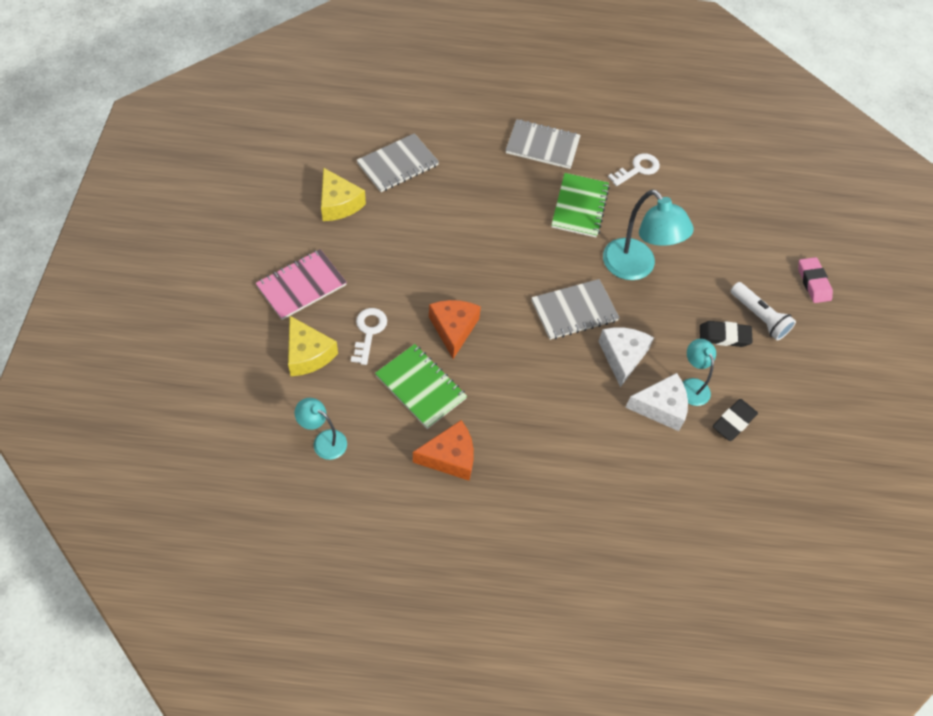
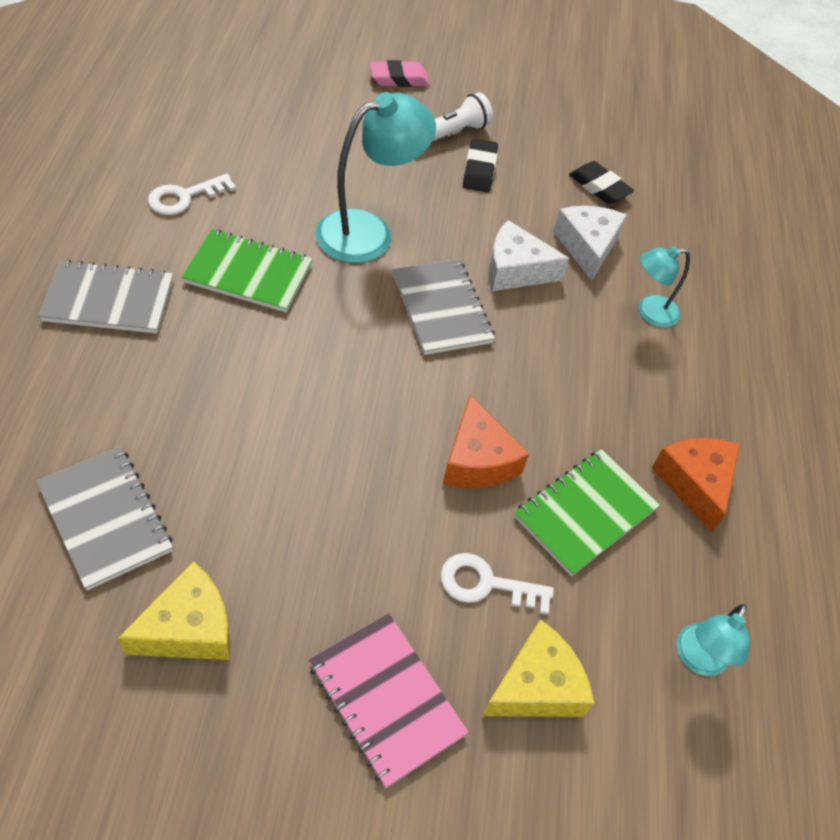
camera: 90 degrees left, 5 degrees down
orange cheese [429,300,481,359] -> orange cheese turned 105 degrees counterclockwise [443,395,529,488]
grey notebook [506,119,581,169] -> grey notebook turned 75 degrees clockwise [38,260,173,334]
white key [608,153,660,186] -> white key turned 90 degrees counterclockwise [148,174,236,215]
turquoise lamp [683,339,716,406] -> turquoise lamp moved to [639,246,690,327]

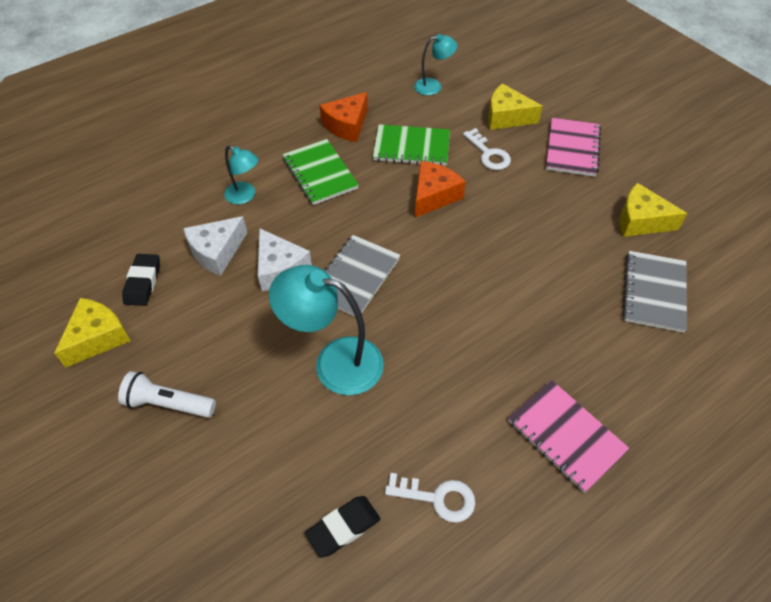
camera: 125 degrees left, 0 degrees up
grey notebook [38,260,173,334] -> pink notebook [508,380,629,493]
green notebook [181,229,313,312] -> green notebook moved to [282,139,359,205]
pink eraser [370,60,430,87] -> none
black eraser [463,138,498,192] -> black eraser moved to [305,496,380,558]
none -> yellow cheese [54,298,131,368]

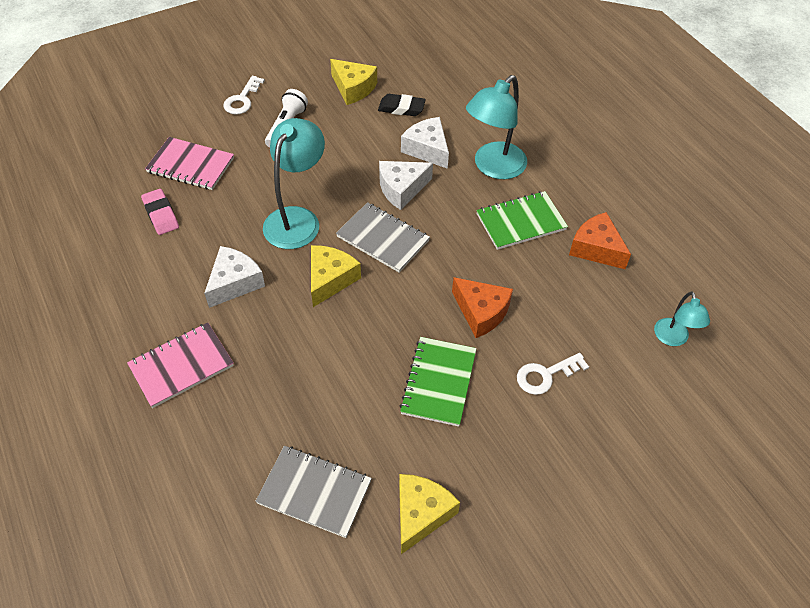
camera: 95 degrees right, 0 degrees up
turquoise lamp [224,145,259,204] -> turquoise lamp [466,75,527,179], size x1.80
black eraser [305,496,380,558] -> pink eraser [141,189,179,235]
green notebook [373,124,450,166] -> green notebook moved to [400,337,477,427]
white key [385,473,475,523] -> white key moved to [223,76,265,115]
yellow cheese [488,83,543,130] -> yellow cheese moved to [311,245,361,307]
pink notebook [546,118,601,177] -> pink notebook moved to [145,137,234,190]
none -> white cheese [204,246,265,308]

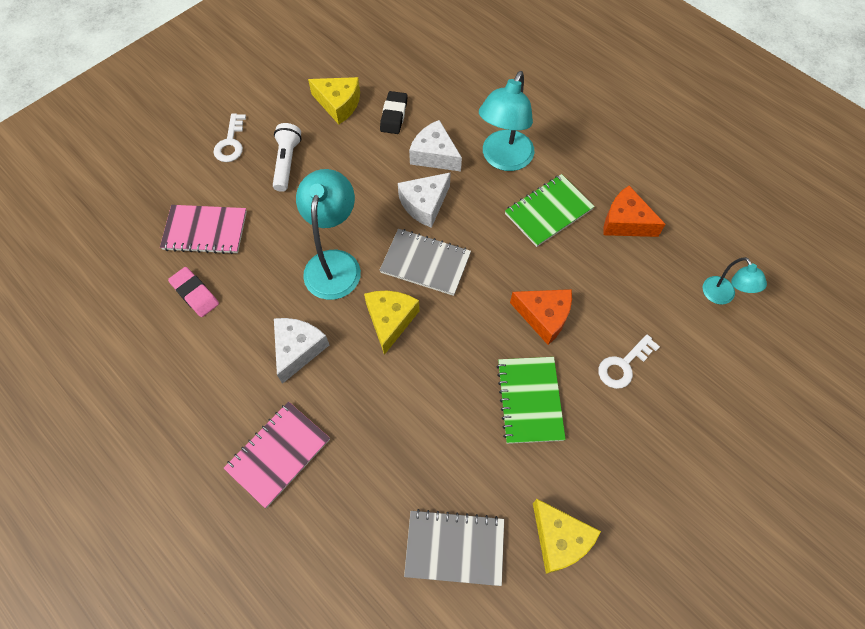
camera: 15 degrees left, 10 degrees up
black eraser [378,94,426,116] -> black eraser turned 75 degrees counterclockwise [380,91,408,134]
yellow cheese [399,474,460,554] -> yellow cheese turned 135 degrees clockwise [533,499,601,574]

